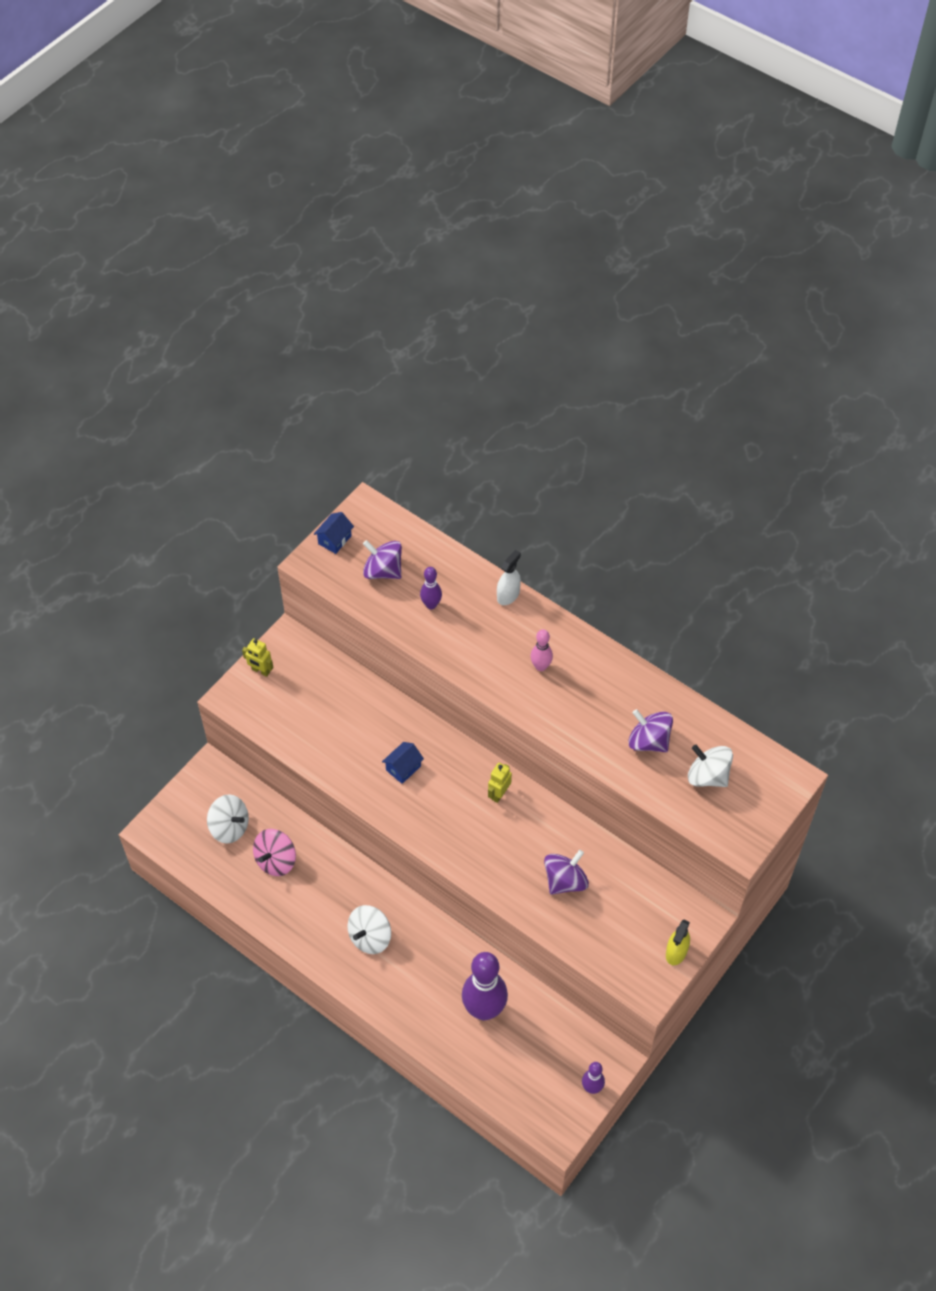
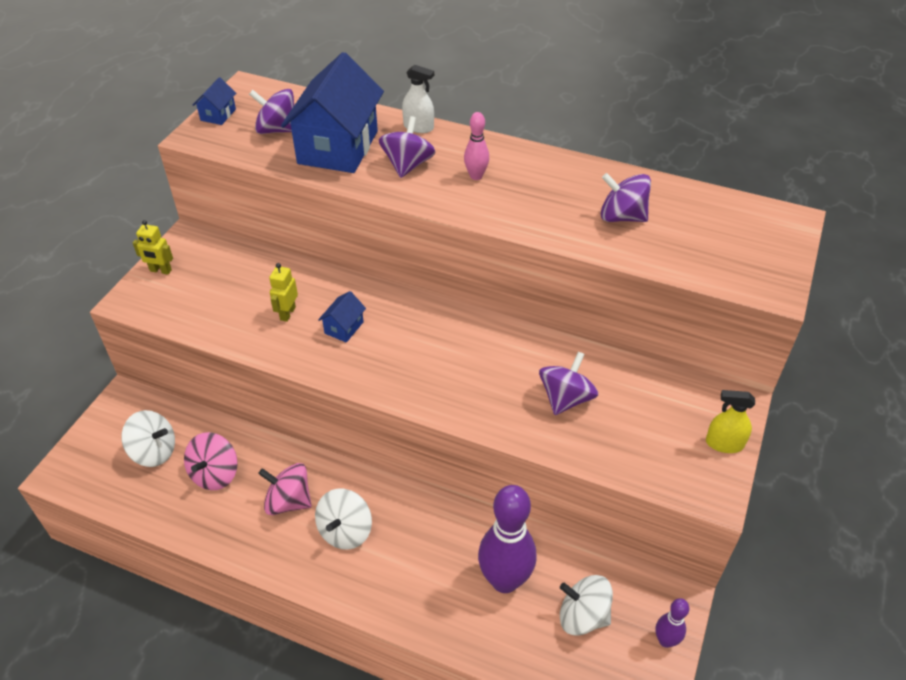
camera: 15 degrees left, 10 degrees down
purple bowling pin [420,567,442,609] -> blue house [281,52,384,173]
yellow robot [488,763,512,803] -> yellow robot moved to [269,263,298,322]
white spray bottle [497,550,521,605] -> white spray bottle turned 90 degrees clockwise [402,65,434,133]
yellow spray bottle [666,920,690,965] -> yellow spray bottle turned 90 degrees clockwise [706,390,755,453]
white spinning top [688,745,733,787] -> white spinning top moved to [560,575,613,636]
none -> pink spinning top [258,463,312,515]
none -> purple spinning top [379,116,436,178]

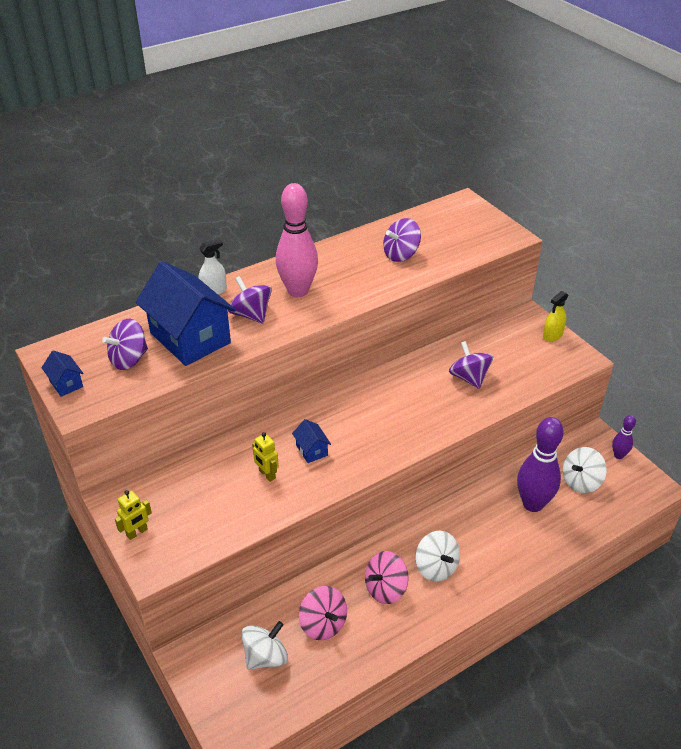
camera: 55 degrees left, 5 degrees down
pink bowling pin [464,112,489,180] -> pink bowling pin [276,183,318,297], size x2.03

